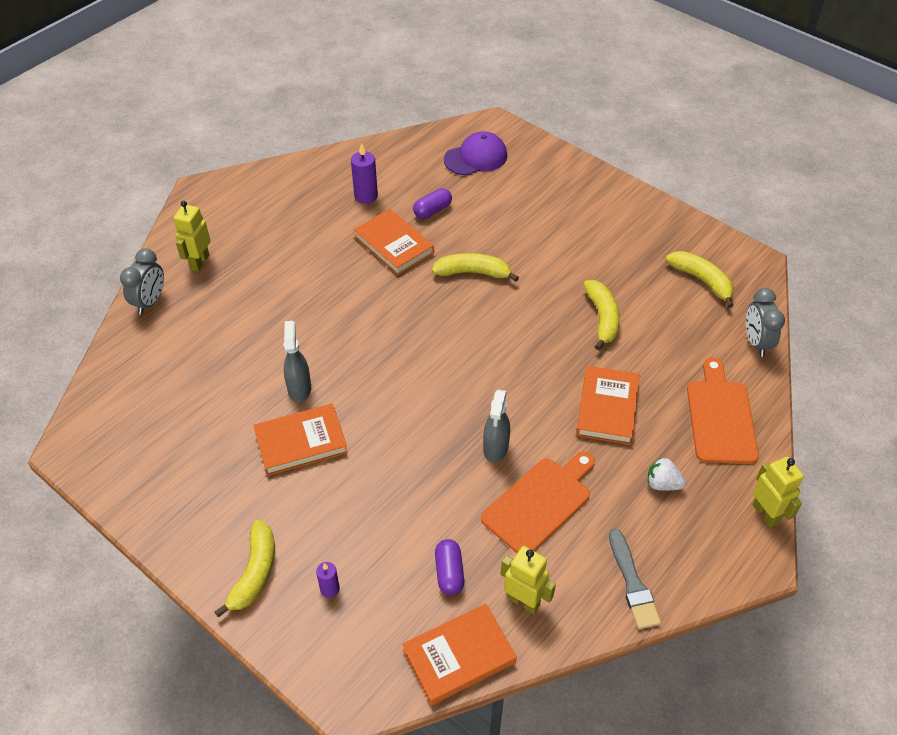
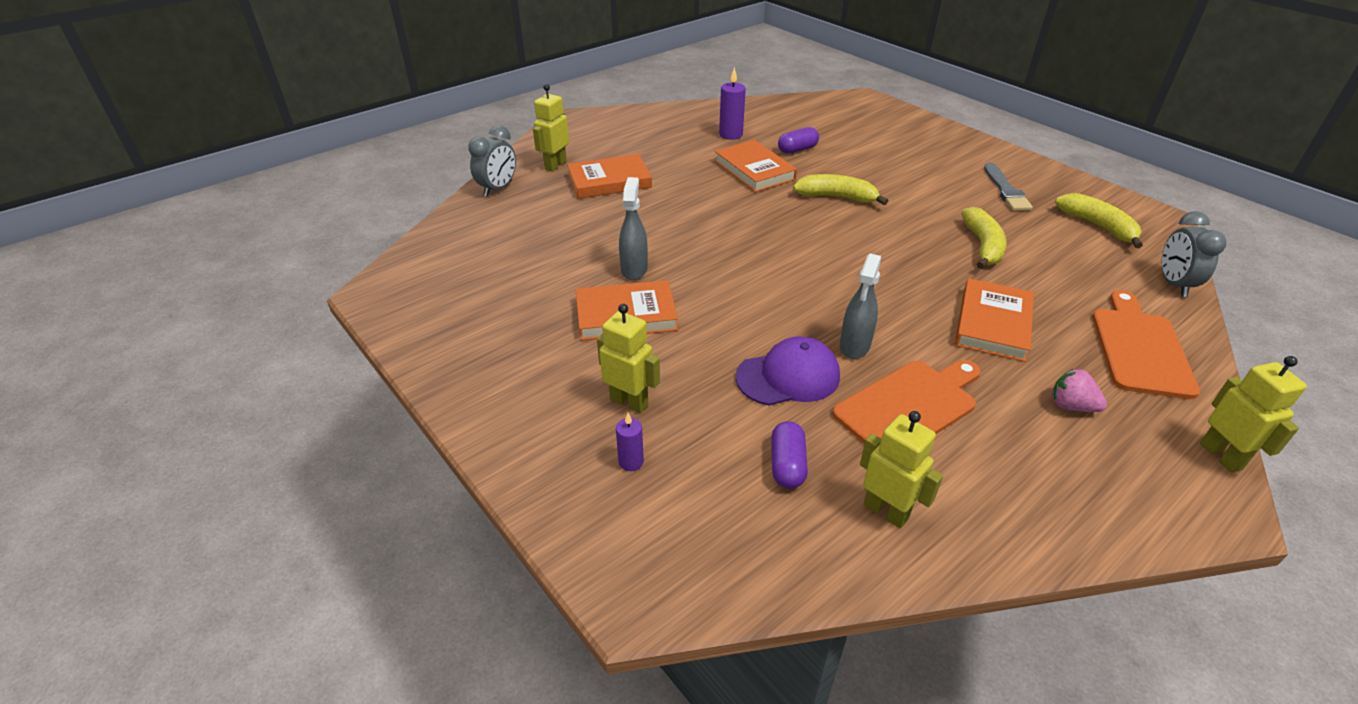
camera: 10 degrees right, 10 degrees down
yellow banana [214,520,275,617] -> none
orange book [402,604,517,705] -> orange book moved to [567,154,652,199]
purple cap [444,131,507,176] -> purple cap moved to [736,336,840,406]
grey brush [609,529,661,629] -> grey brush moved to [984,162,1033,211]
white strawberry [648,457,686,491] -> pink strawberry [1052,369,1107,412]
none -> yellow robot [597,304,660,413]

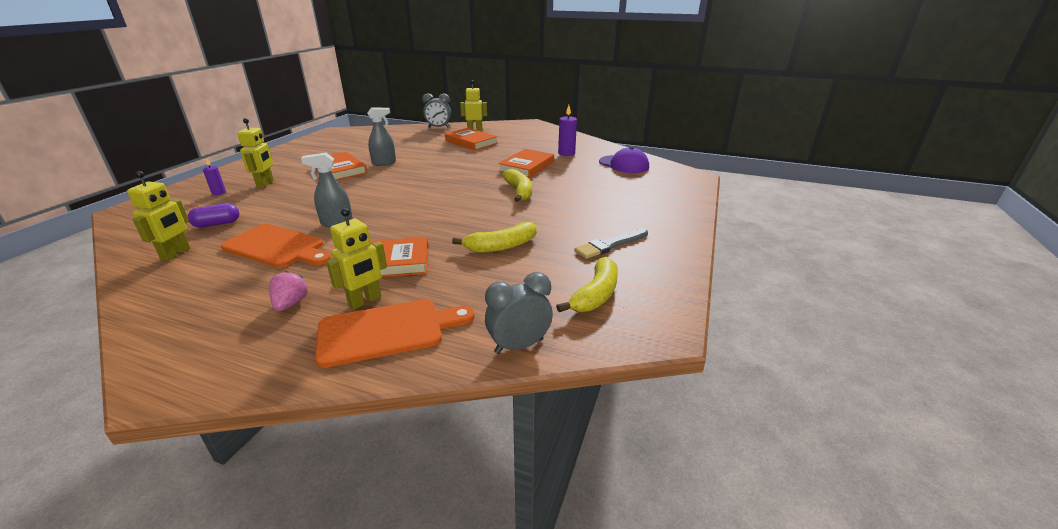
camera: 60 degrees right, 10 degrees down
purple cap [736,336,840,406] -> purple cap moved to [599,147,649,173]
purple capsule [778,127,819,154] -> none
yellow robot [1200,356,1307,472] -> yellow robot moved to [326,208,387,309]

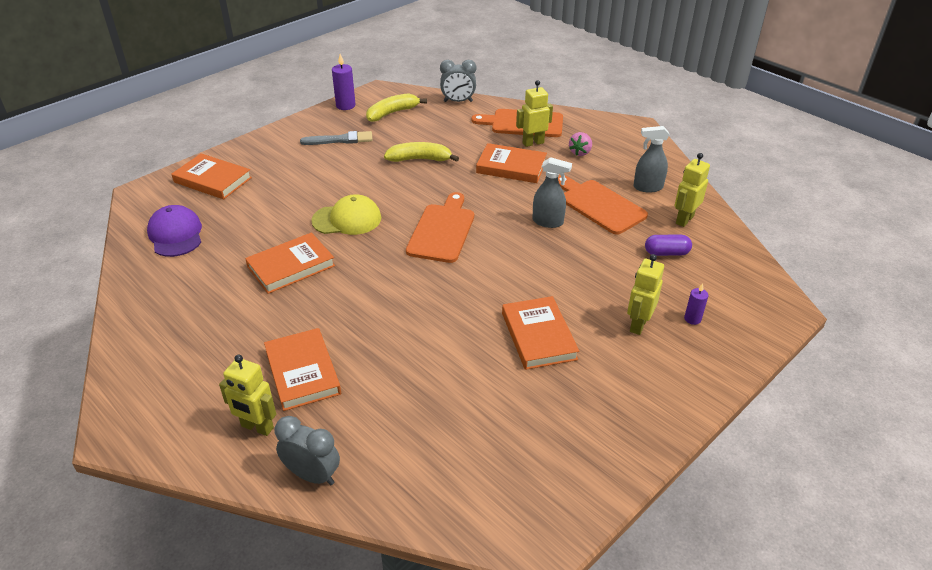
camera: 155 degrees left, 10 degrees up
grey spray bottle [367,107,396,166] -> grey spray bottle moved to [634,126,670,193]
yellow banana [502,169,532,202] -> yellow cap [311,194,381,235]
purple candle [558,105,577,156] -> purple candle moved to [332,54,356,110]
none -> orange book [172,153,252,199]
none -> orange cutting board [406,192,474,263]

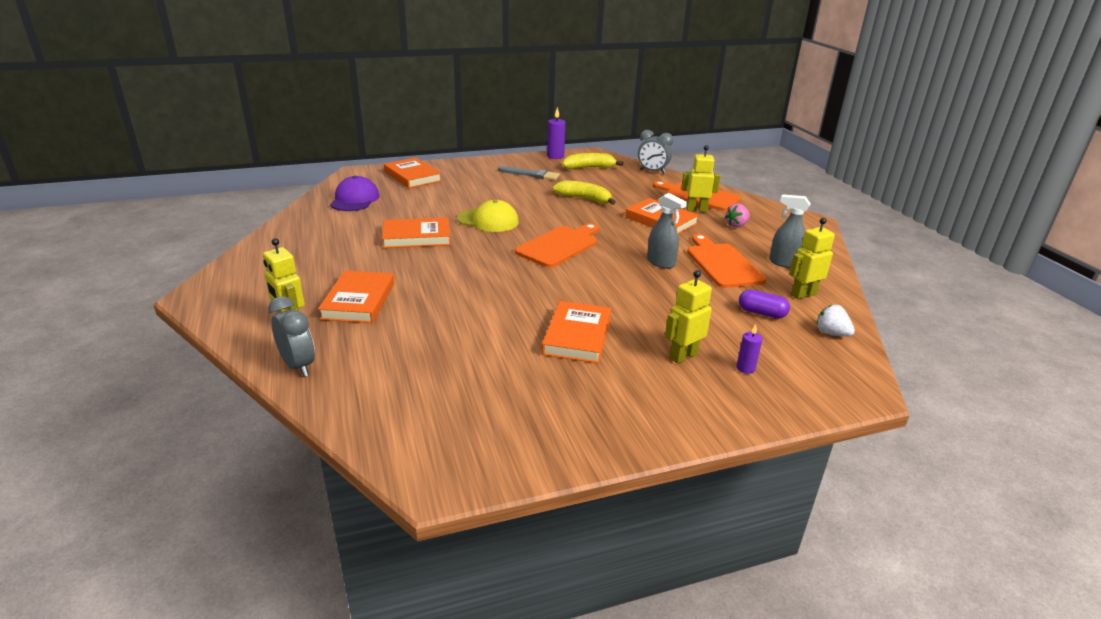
camera: 25 degrees right, 10 degrees down
none -> white strawberry [817,305,855,336]

